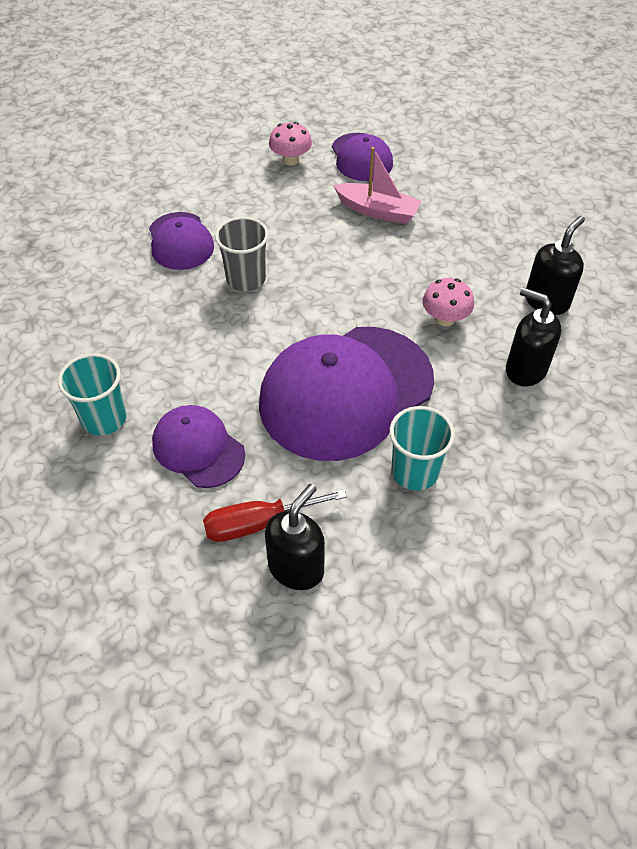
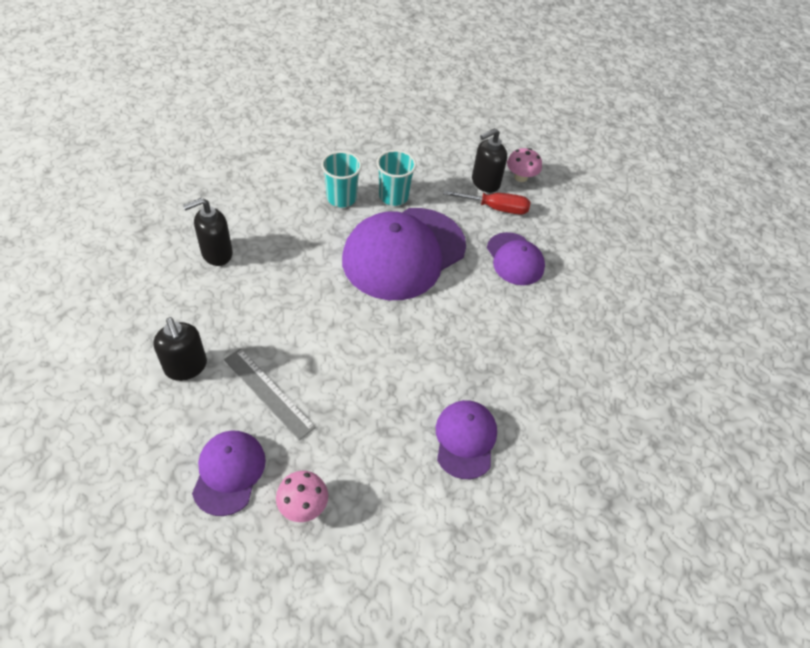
camera: 160 degrees left, 0 degrees up
turquoise cup [58,353,127,435] -> turquoise cup moved to [321,151,362,207]
grey cup [215,217,269,291] -> none
purple cap [259,327,434,461] -> purple cap turned 150 degrees clockwise [342,208,466,300]
pink boat [333,147,422,224] -> grey ruler [224,348,316,440]
pink mushroom [422,278,474,326] -> pink mushroom moved to [507,148,542,182]
black soap dispenser [506,288,561,387] -> black soap dispenser moved to [153,317,207,381]

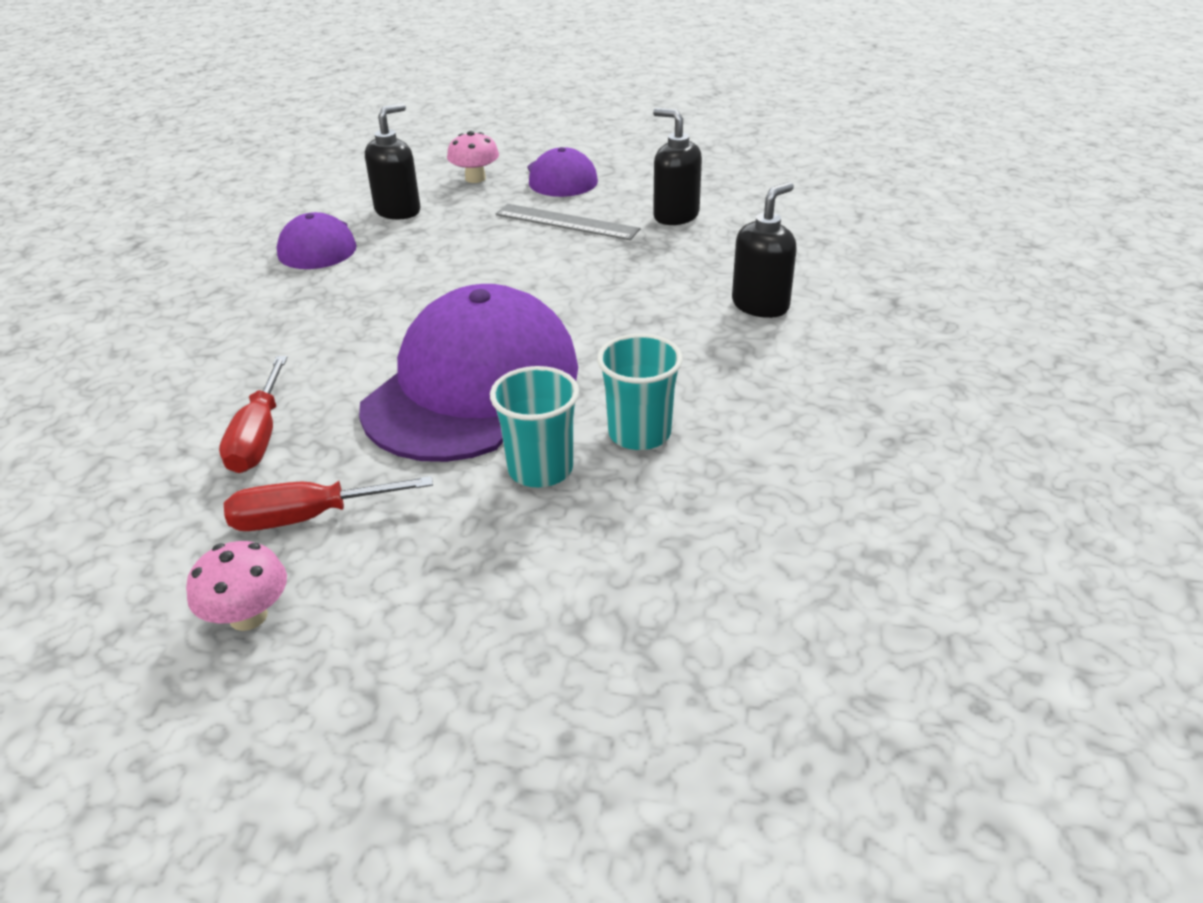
camera: 165 degrees right, 15 degrees down
black soap dispenser [472,128,507,193] -> black soap dispenser moved to [365,103,420,219]
purple cap [487,232,545,285] -> red screwdriver [219,356,288,473]

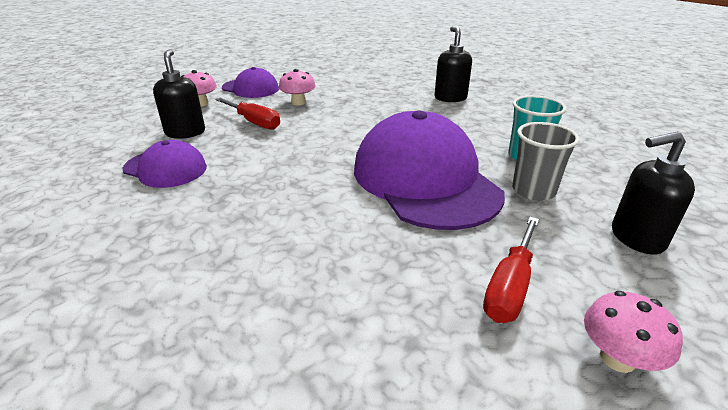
camera: 50 degrees left, 5 degrees down
red screwdriver [219,356,288,473] -> red screwdriver moved to [215,98,280,130]
turquoise cup [490,366,579,488] -> grey cup [512,122,580,201]
grey ruler [496,204,641,240] -> pink mushroom [279,69,316,105]
black soap dispenser [653,108,702,225] -> black soap dispenser moved to [612,131,695,255]

